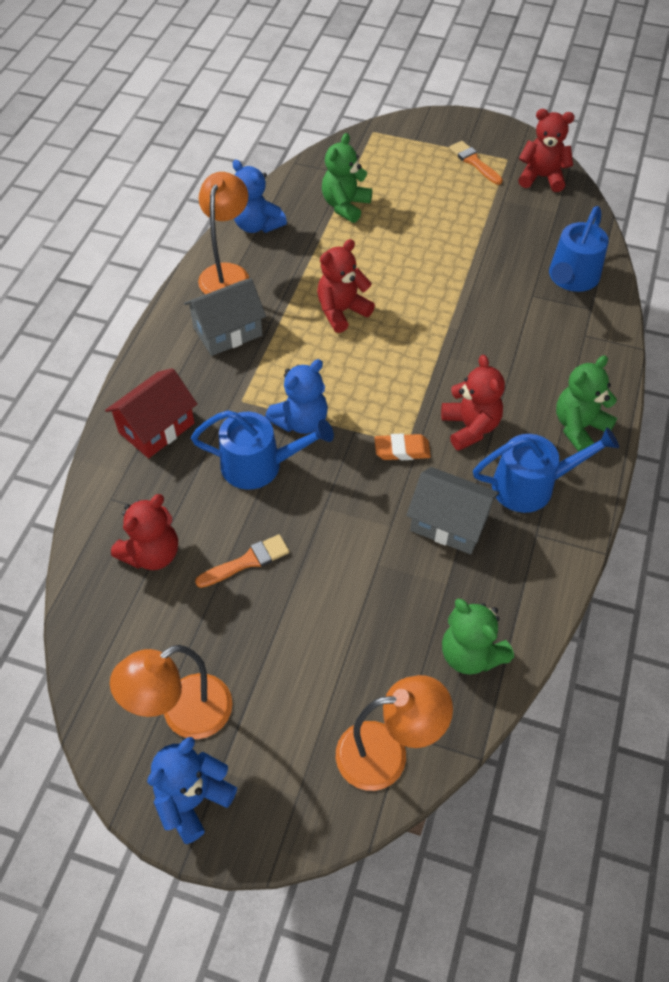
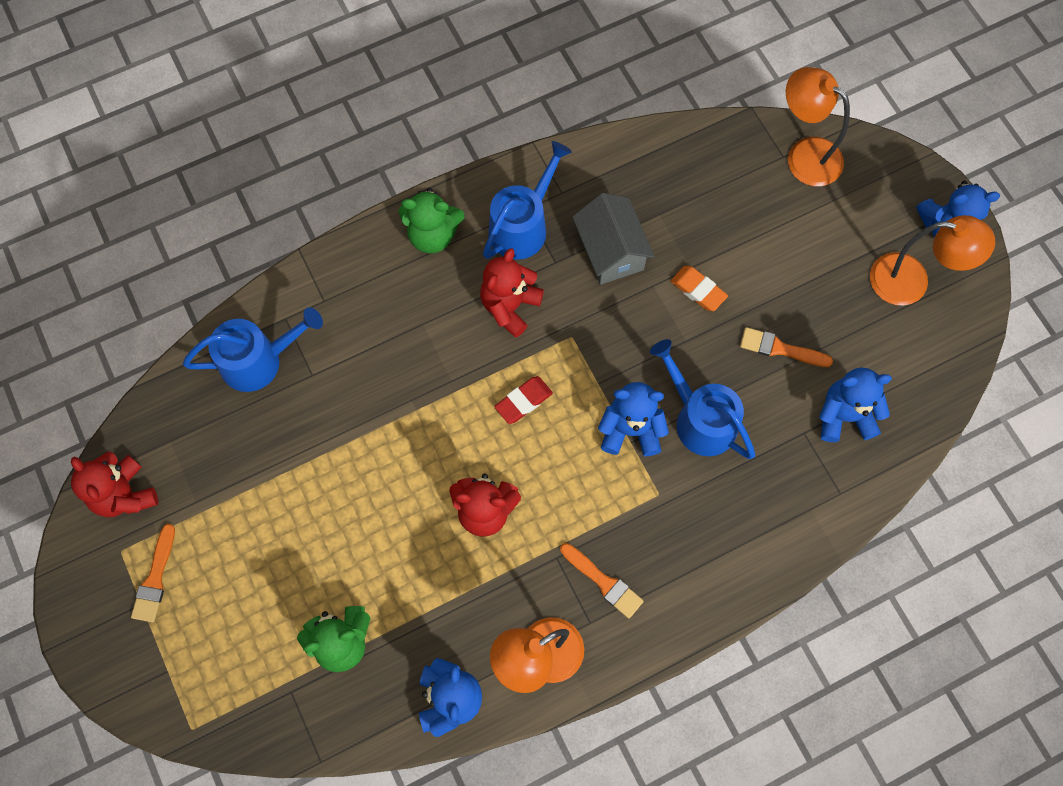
camera: 135 degrees left, 15 degrees up
red house [105,368,197,458] -> none
red teddy bear [111,494,178,570] -> blue teddy bear [819,367,892,442]
grey house [184,278,266,356] -> orange brush [560,543,644,619]
orange eraser [374,433,431,460] -> orange eraser moved to [671,266,728,311]
green teddy bear [442,599,514,675] -> none
blue watering can [473,427,619,513] -> blue watering can turned 90 degrees clockwise [483,141,572,260]
none -> red eraser [495,376,553,424]

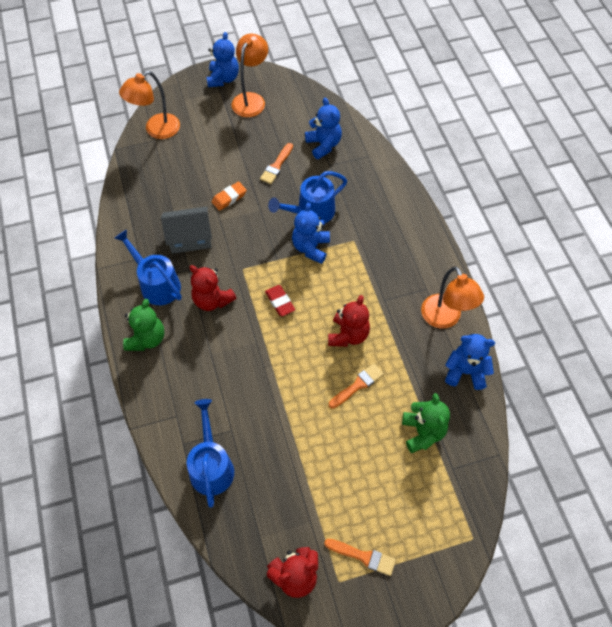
camera: 80 degrees left, 10 degrees down
orange brush [560,543,644,619] -> orange brush moved to [329,364,384,409]
blue teddy bear [819,367,892,442] -> blue teddy bear turned 150 degrees clockwise [305,98,342,159]

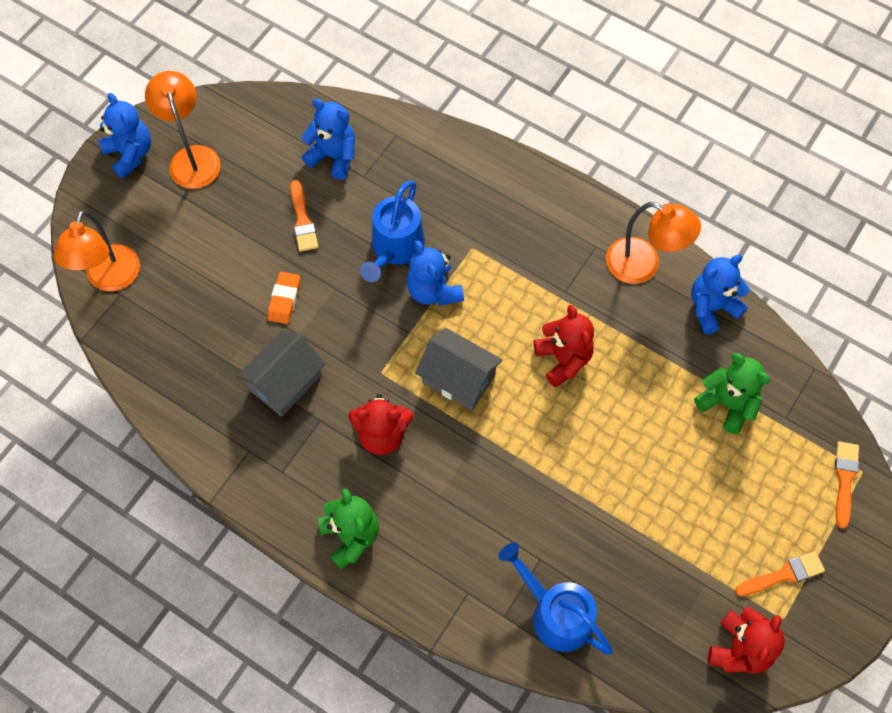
camera: 40 degrees left, 5 degrees up
blue watering can [114,230,182,305] -> none
red eraser [265,285,295,316] -> grey house [415,328,503,411]
orange brush [329,364,384,409] -> orange brush moved to [835,441,859,529]

